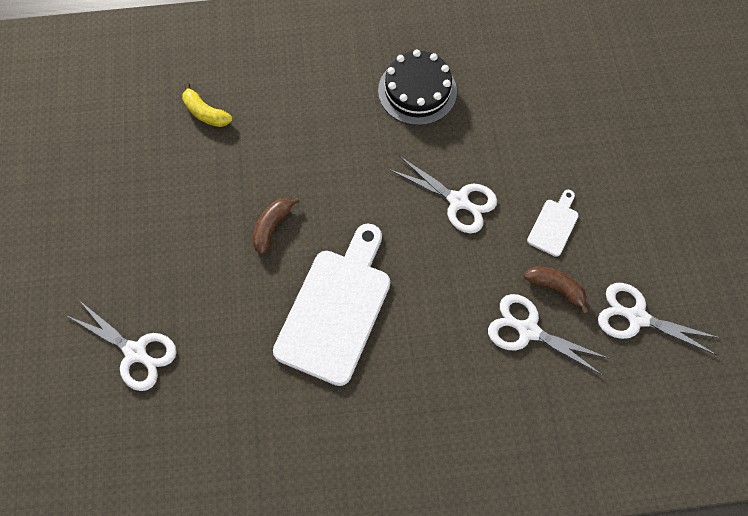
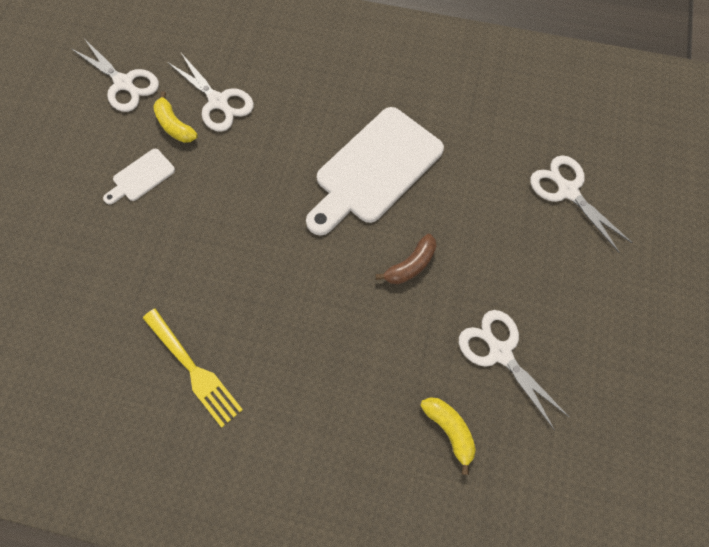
camera: 160 degrees left, 0 degrees up
black cake [378,50,457,125] -> yellow fork [143,309,243,427]
white scissors [390,156,497,233] -> white scissors moved to [459,310,570,431]
brown banana [524,266,589,314] -> yellow banana [153,91,198,143]

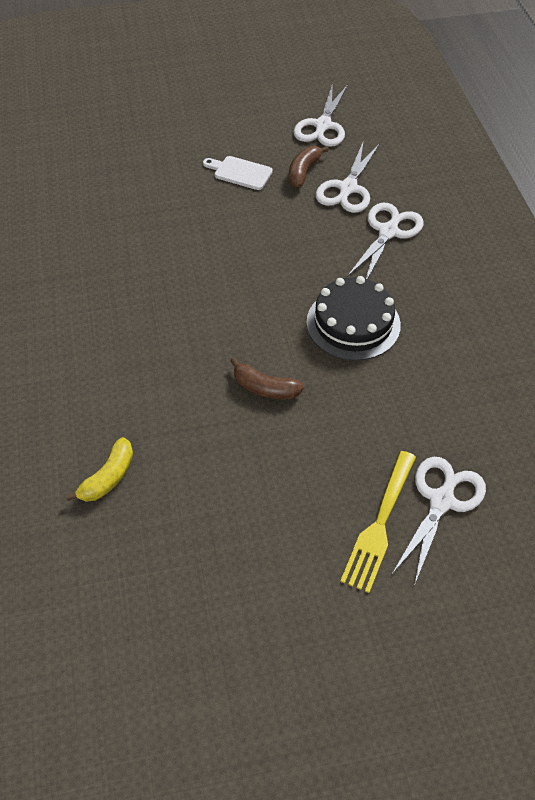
camera: 65 degrees right, 15 degrees down
yellow fork [143,309,243,427] -> yellow fork moved to [340,451,416,593]
yellow banana [153,91,198,143] -> brown banana [289,146,329,188]
white cutting board [306,107,444,236] -> black cake [306,276,401,361]
white scissors [459,310,570,431] -> white scissors moved to [347,203,424,279]

